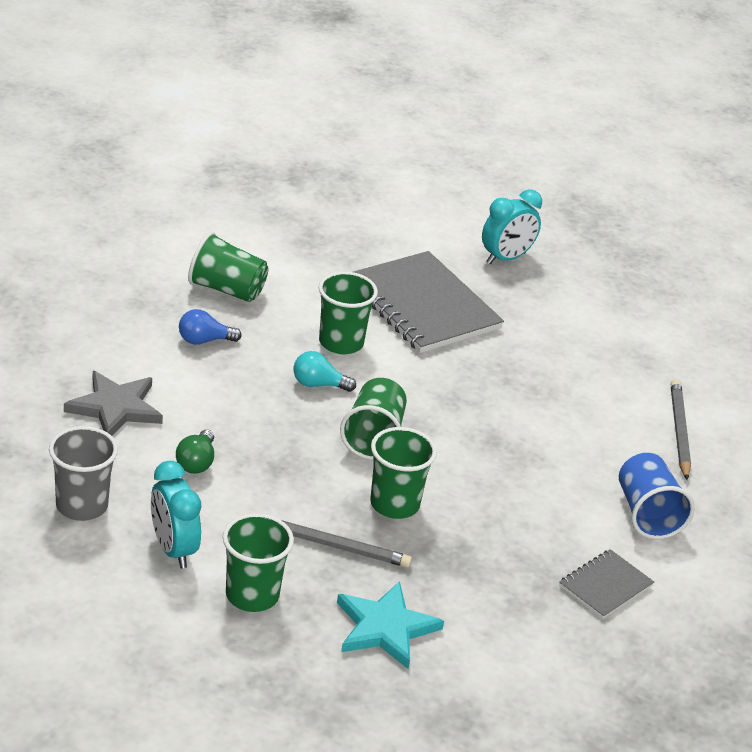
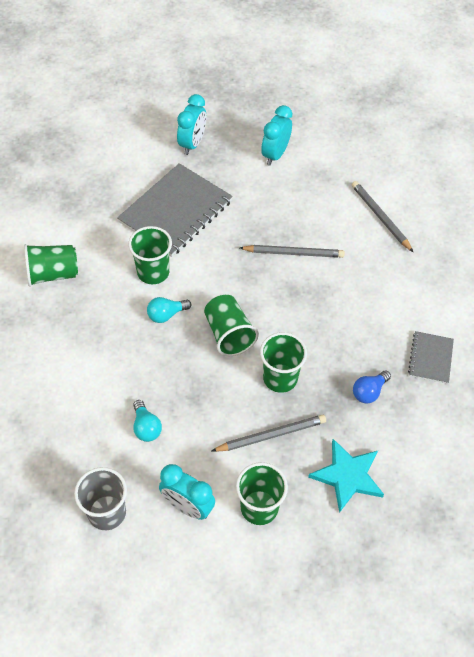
camera: 30 degrees left, 20 degrees up
grey star [64,371,163,436] -> none
green light bulb [176,430,214,474] -> turquoise light bulb [133,400,162,442]
blue light bulb [179,309,242,345] -> blue light bulb moved to [353,370,391,404]
grey notebook [353,251,504,353] -> grey notebook turned 75 degrees counterclockwise [117,163,233,257]
blue cup [619,453,695,540] -> none
none -> grey pencil [240,245,345,258]
none -> turquoise clock [261,105,292,166]

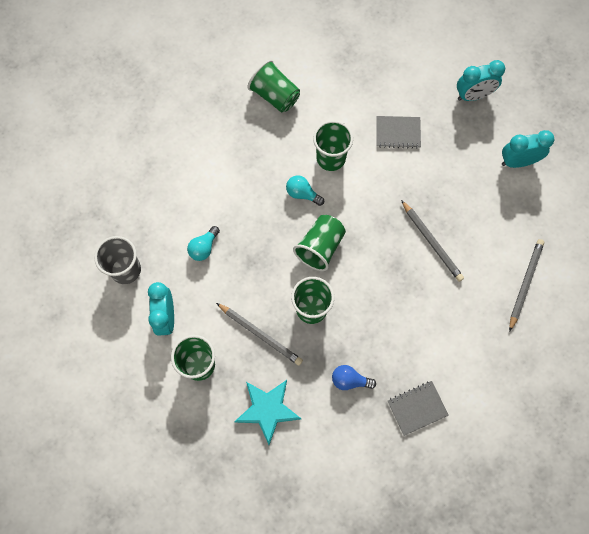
camera: 55 degrees right, 15 degrees up
grey notebook [117,163,233,257] -> grey notebook [376,116,421,149], size x0.50

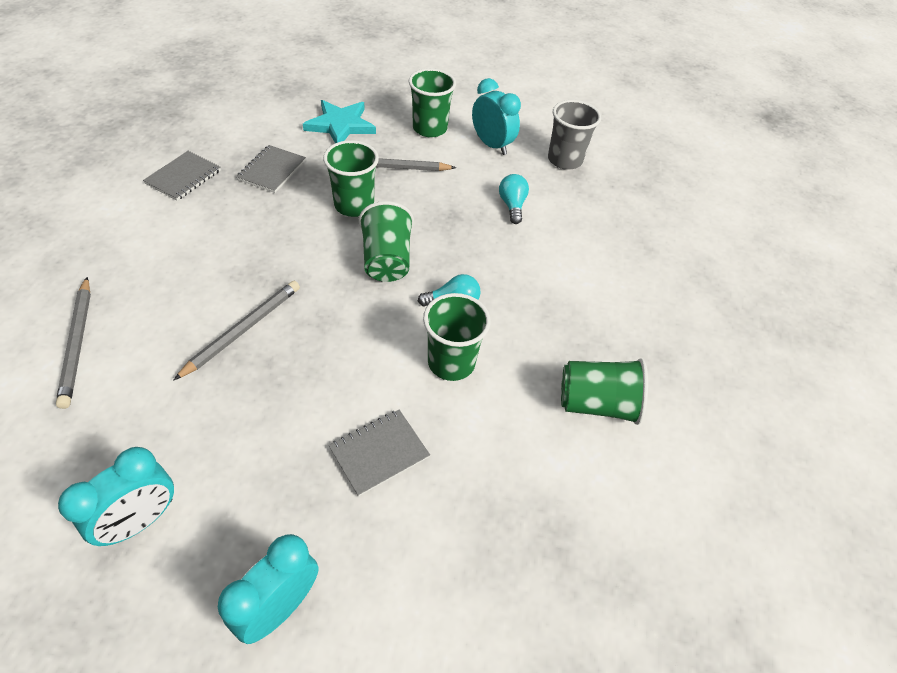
camera: 140 degrees right, 20 degrees down
blue light bulb [332,365,376,390] -> grey notebook [236,145,306,193]
grey pencil [401,200,464,282] -> grey pencil turned 105 degrees clockwise [173,281,300,381]

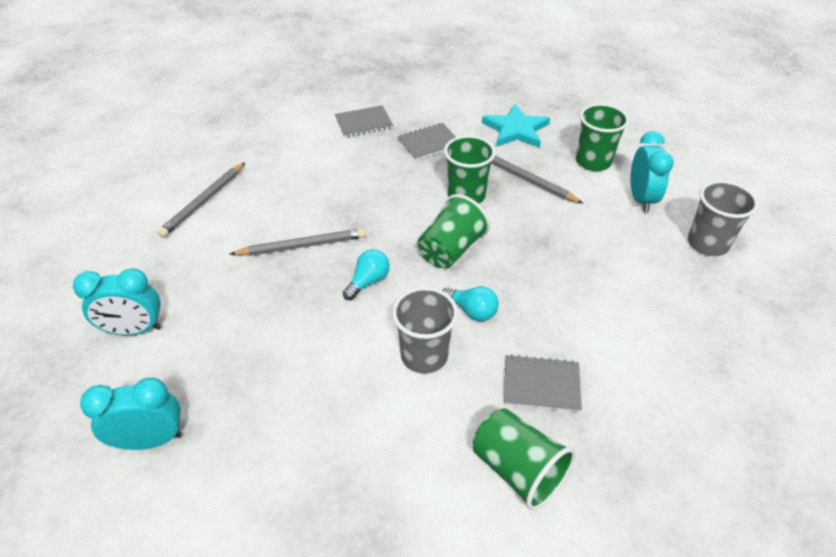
camera: 45 degrees right, 5 degrees down
grey notebook [329,410,430,497] -> grey notebook moved to [504,354,582,412]
green cup [423,293,491,381] -> grey cup [392,287,458,374]
turquoise light bulb [499,174,529,224] -> turquoise light bulb moved to [343,249,390,300]

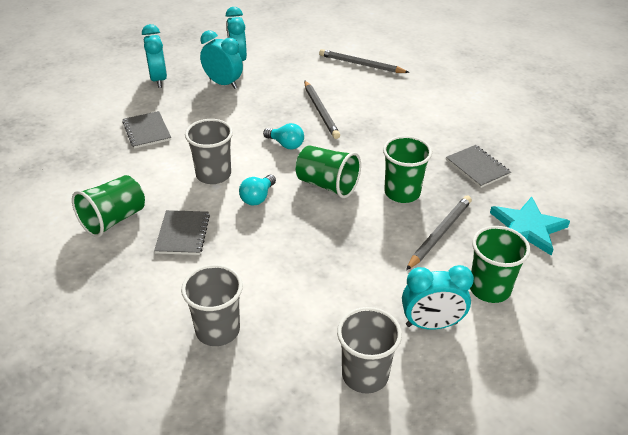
camera: 85 degrees right, 5 degrees down
grey notebook [335,105,393,137] -> grey notebook moved to [122,111,171,149]
none -> grey cup [181,265,243,346]
none -> turquoise clock [200,30,243,89]

